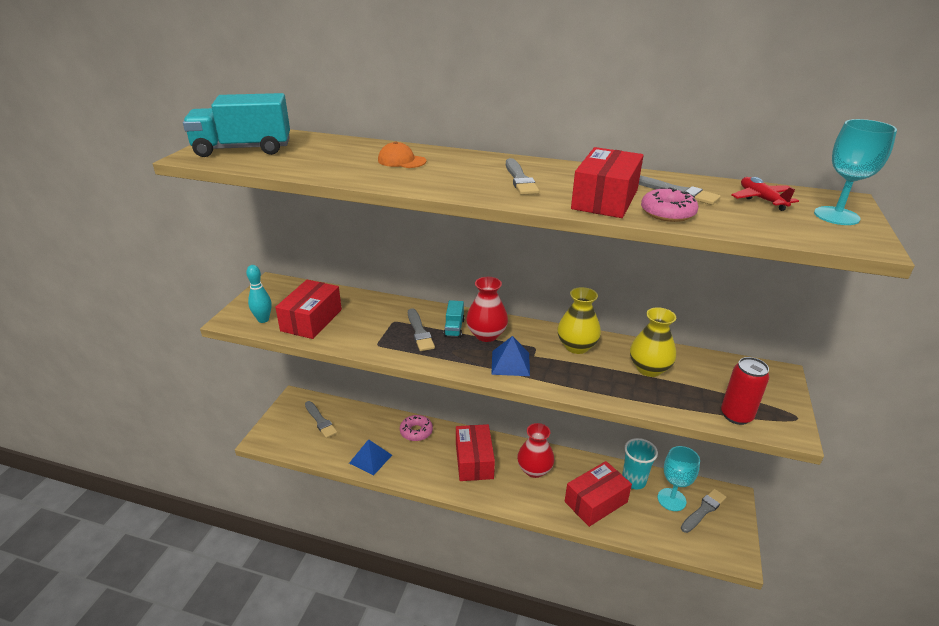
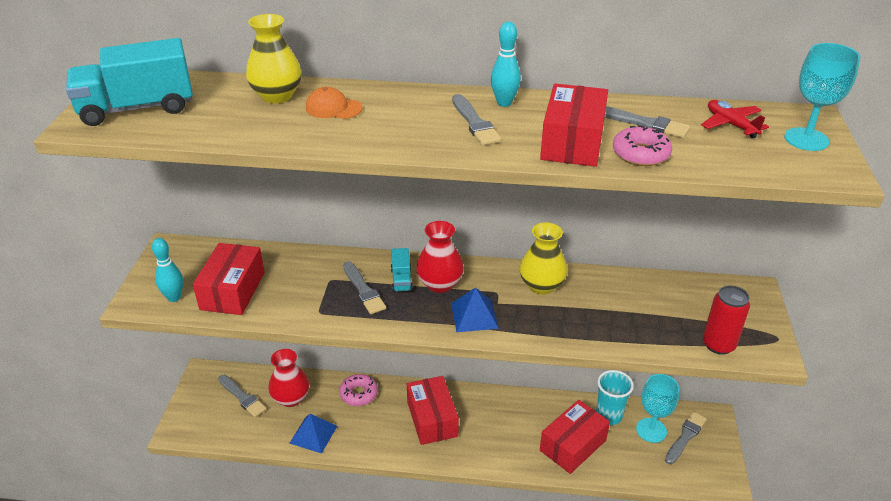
camera: 10 degrees left, 5 degrees up
red vase [517,423,554,478] -> red vase moved to [268,349,309,407]
yellow vase [630,307,676,377] -> yellow vase moved to [246,14,301,103]
none -> turquoise bowling pin [491,22,521,107]

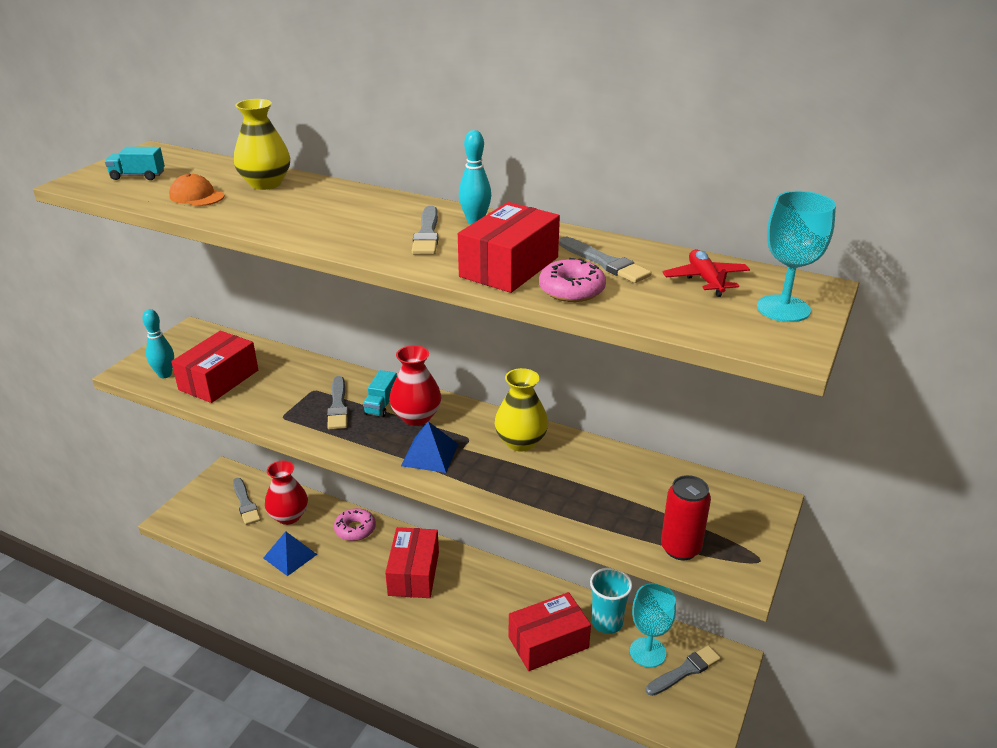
camera: 20 degrees right, 5 degrees down
turquoise truck [66,38,193,126] -> turquoise truck [105,147,165,180], size x0.47
orange cap [306,87,363,119] -> orange cap moved to [169,173,225,206]

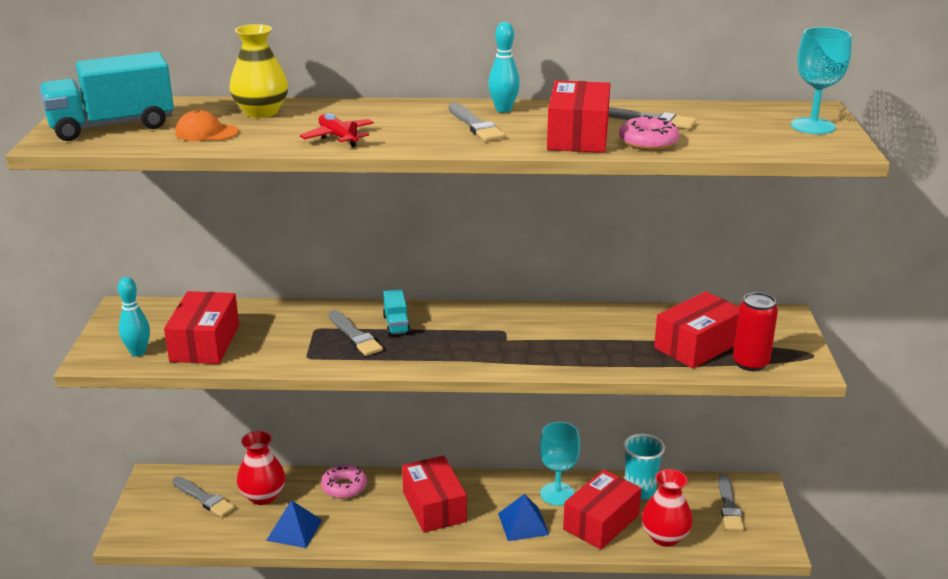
camera: 25 degrees left, 5 degrees down
turquoise truck [105,147,165,180] -> turquoise truck [39,52,174,141], size x2.11
red vase [389,345,441,426] -> red vase moved to [642,469,693,547]
blue pyramid [401,421,458,473] -> blue pyramid moved to [498,494,549,541]
yellow vase [494,368,548,452] -> none
turquoise goblet [630,583,676,668] -> turquoise goblet moved to [539,422,580,506]
grey brush [646,645,721,696] -> grey brush turned 150 degrees clockwise [718,474,744,531]
red plane [662,250,750,297] -> red plane moved to [300,113,374,147]
none -> red box [654,291,739,368]

